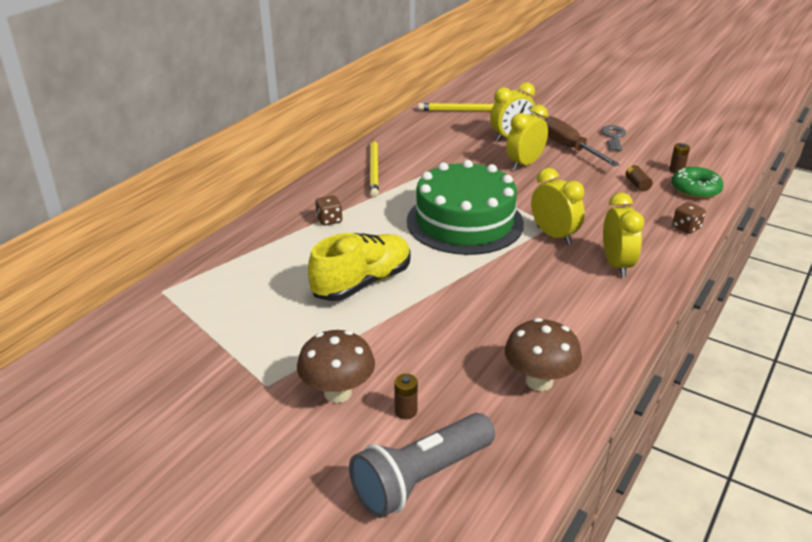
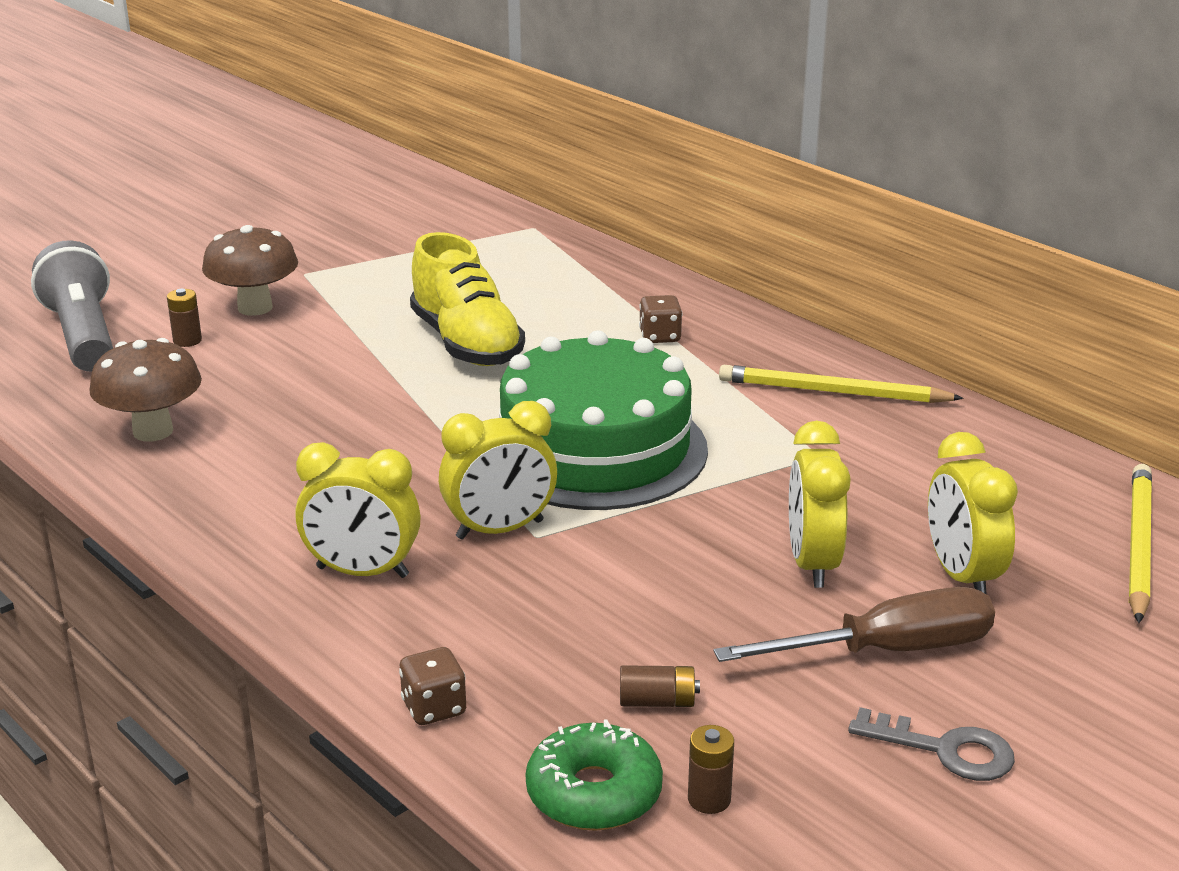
camera: 105 degrees right, 5 degrees down
yellow clock [506,105,548,170] -> yellow clock turned 150 degrees counterclockwise [789,421,851,588]

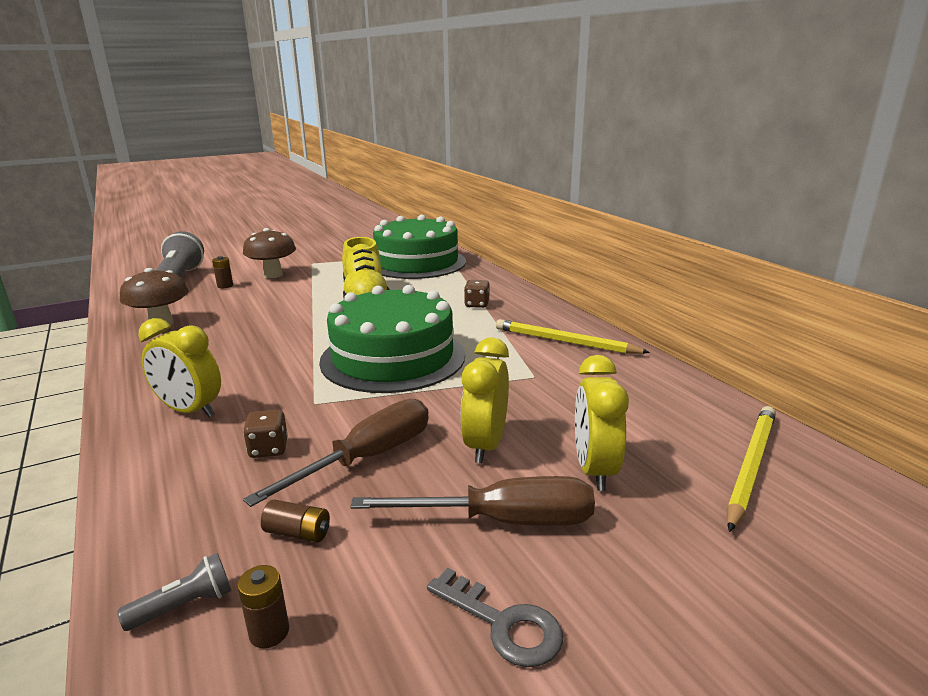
camera: 15 degrees right, 5 degrees down
brown dice [399,647,466,725] -> brown dice moved to [243,410,288,458]
yellow clock [439,401,557,540] -> none
green donut [525,720,663,831] -> grey flashlight [117,553,232,631]
none -> brown screwdriver [243,399,429,507]
none -> green cake [373,215,466,279]

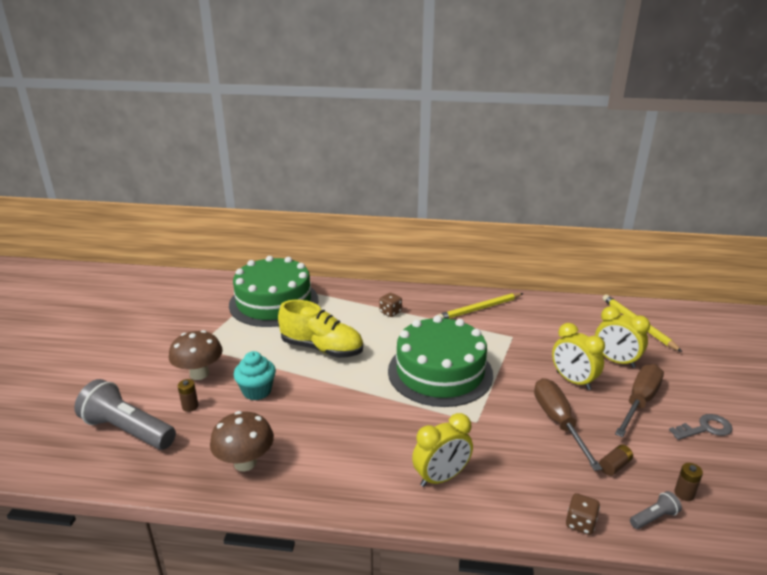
camera: 55 degrees left, 5 degrees up
grey flashlight [117,553,232,631] -> grey flashlight turned 60 degrees clockwise [630,491,682,529]
brown dice [243,410,288,458] -> brown dice moved to [566,493,600,535]
none -> turquoise cupcake [234,351,276,400]

